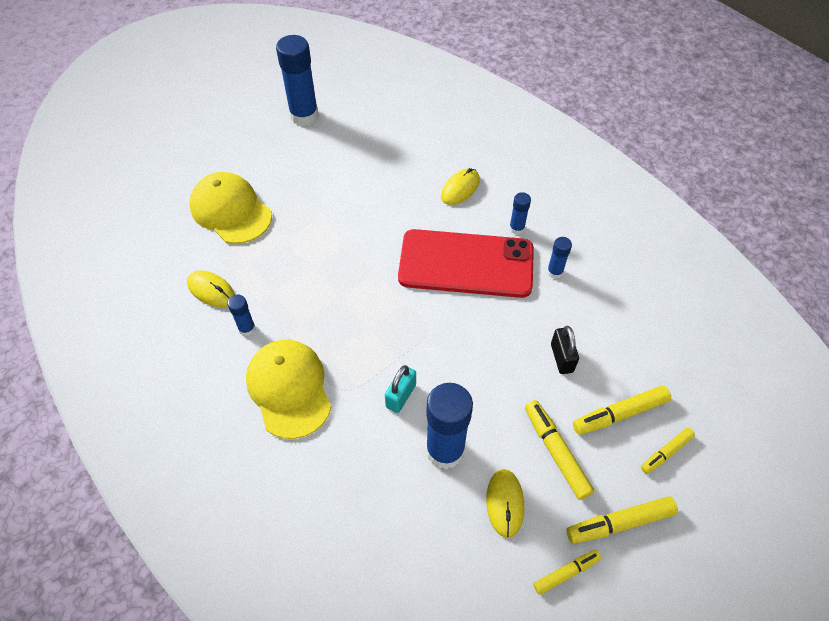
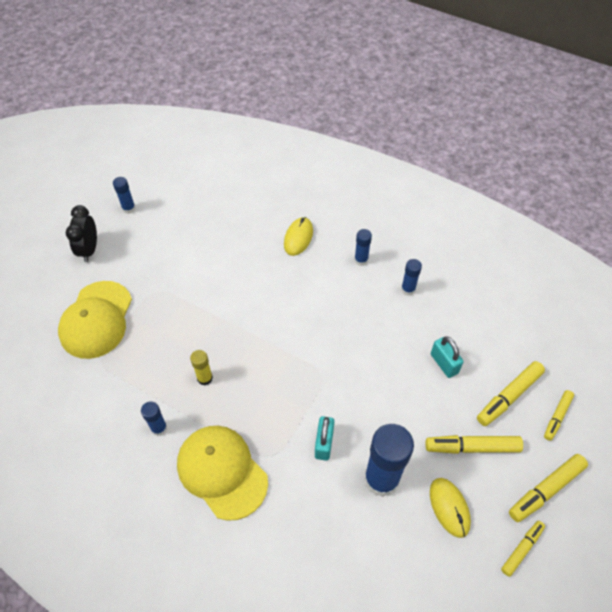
camera: 20 degrees left, 0 degrees up
yellow mouse [187,270,235,307] -> none
yellow cap [190,172,272,244] -> yellow cap turned 105 degrees counterclockwise [58,281,132,359]
blue glue stick [276,35,319,126] -> blue glue stick [113,177,136,214], size x0.48
red phone [398,229,534,298] -> none
yellow marker [525,400,594,500] -> yellow marker turned 45 degrees counterclockwise [426,435,523,454]
black padlock [551,326,579,374] -> turquoise padlock [431,336,464,378]
none -> black clock [65,205,97,262]
none -> yellow glue stick [190,350,213,385]

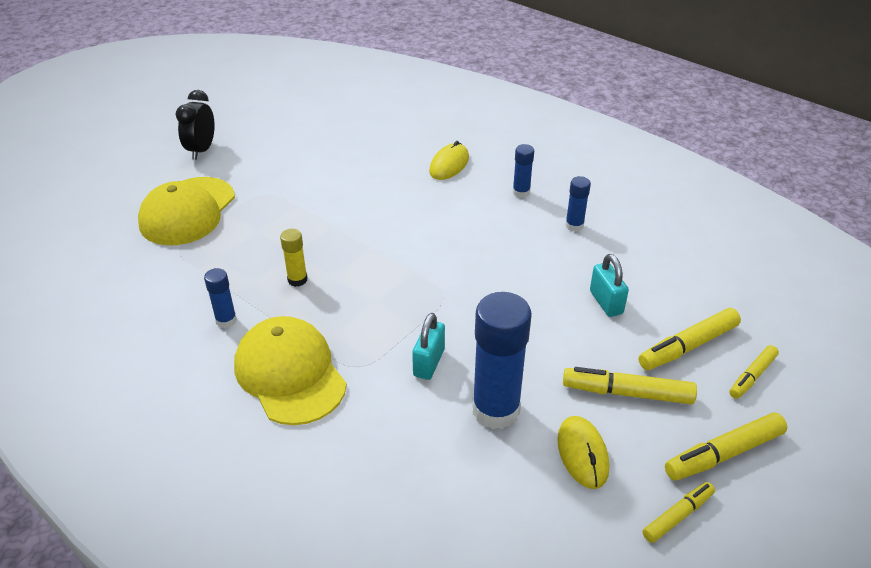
camera: 10 degrees right, 15 degrees down
blue glue stick [113,177,136,214] -> none

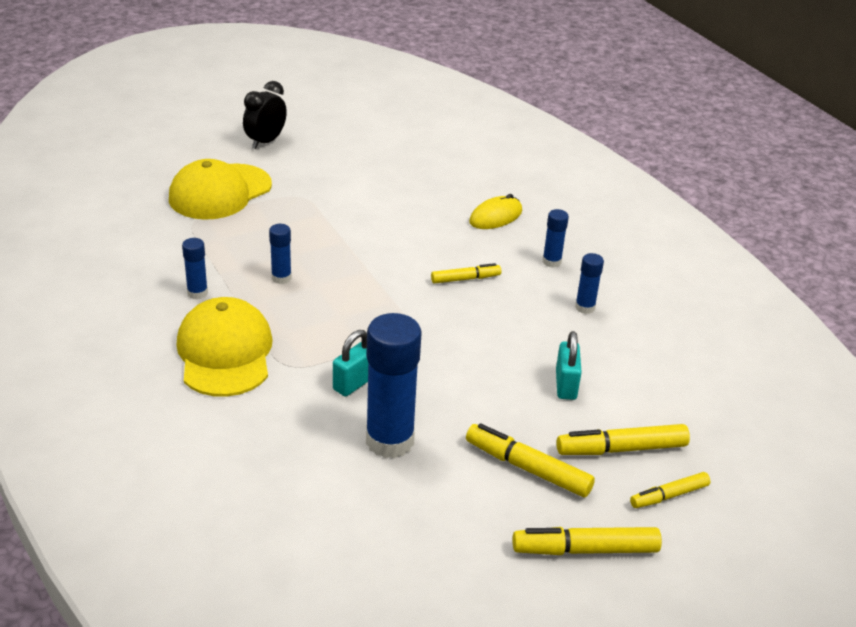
camera: 20 degrees right, 5 degrees down
yellow glue stick [280,229,307,287] -> blue glue stick [269,224,292,284]
yellow mouse [557,416,609,489] -> none
yellow marker [642,482,715,543] -> yellow marker moved to [431,263,501,284]

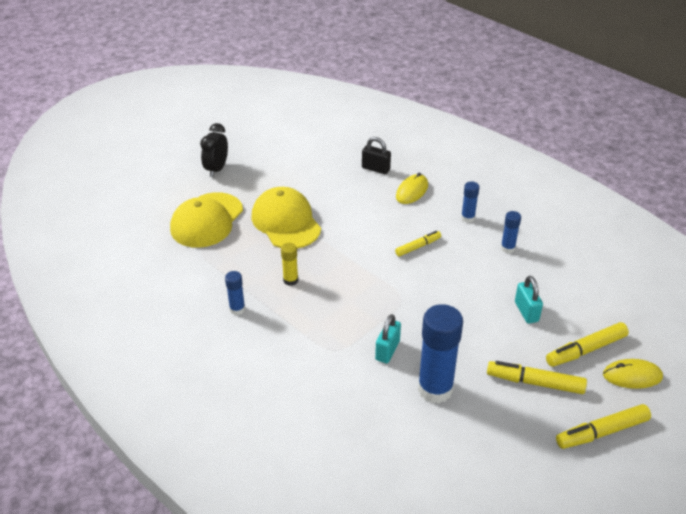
camera: 15 degrees left, 5 degrees up
yellow cap [176,297,273,397] -> yellow cap moved to [252,187,321,249]
blue glue stick [269,224,292,284] -> yellow glue stick [281,243,298,286]
yellow marker [630,472,711,508] -> yellow mouse [603,359,663,389]
none -> black padlock [362,137,391,174]

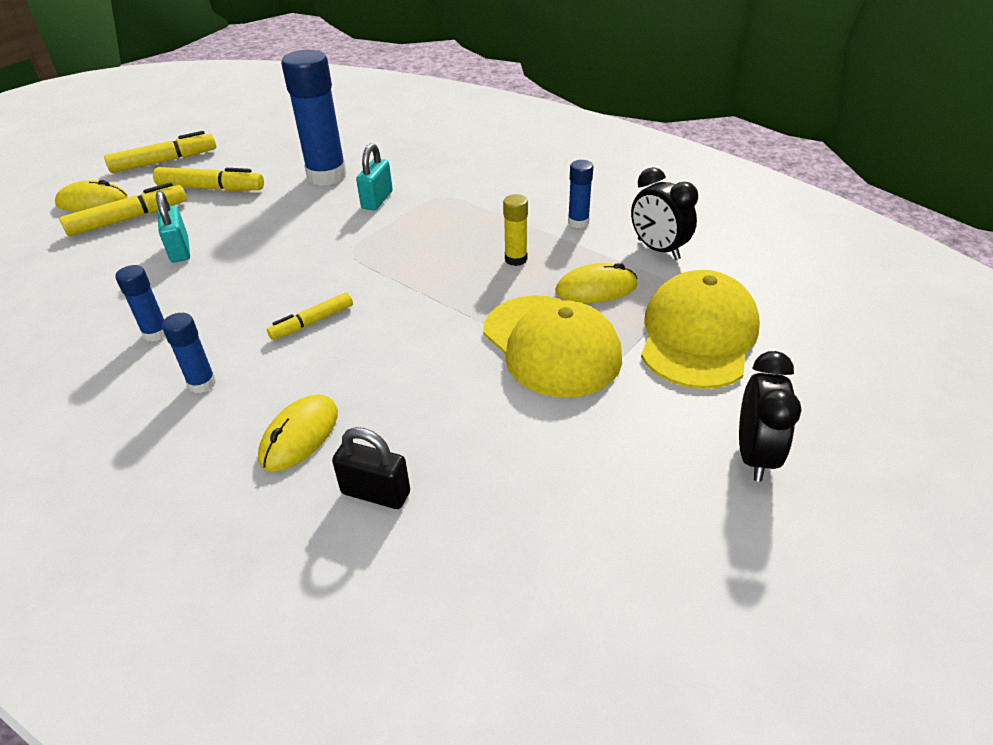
camera: 175 degrees right, 0 degrees up
none -> yellow mouse [556,263,638,303]
none -> black clock [631,167,698,260]

